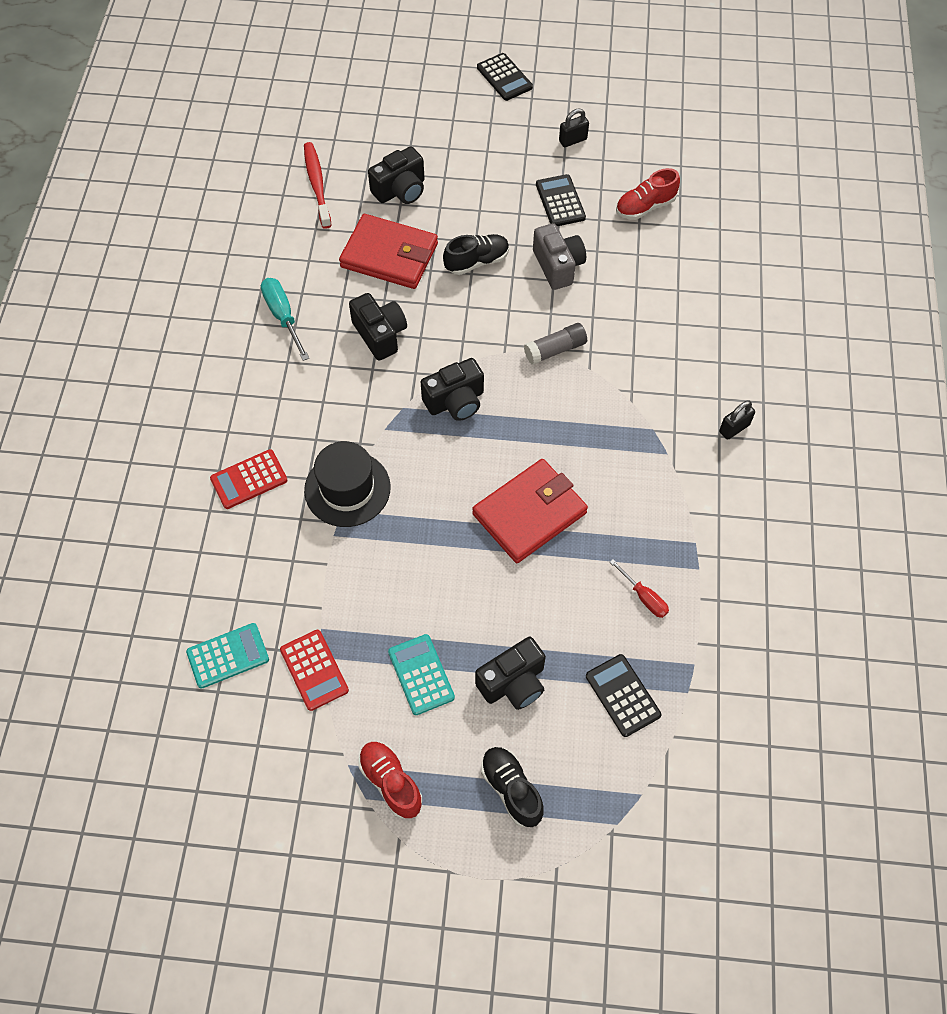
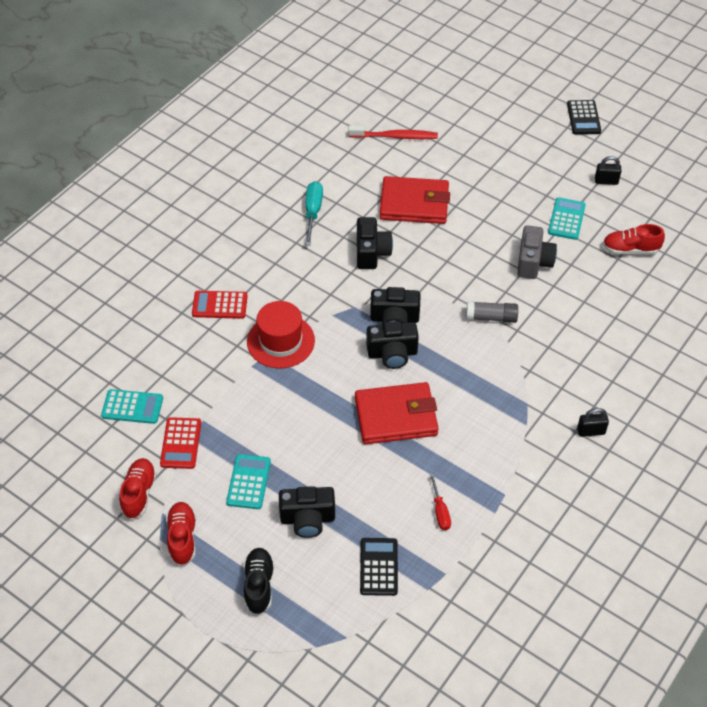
camera: 30 degrees right, 10 degrees down
red toothbrush [304,142,332,229] -> red toothbrush turned 75 degrees clockwise [349,126,438,139]
black hat [304,441,391,527] -> red hat [247,301,315,369]
red wallet [339,214,438,289] -> red wallet turned 45 degrees counterclockwise [379,176,450,224]
black camera [368,146,424,204] -> black camera moved to [366,321,419,369]
black shoe [443,234,509,275] -> none
black calculator [536,174,586,226] -> turquoise calculator [548,197,586,240]
none -> red shoe [119,458,157,519]

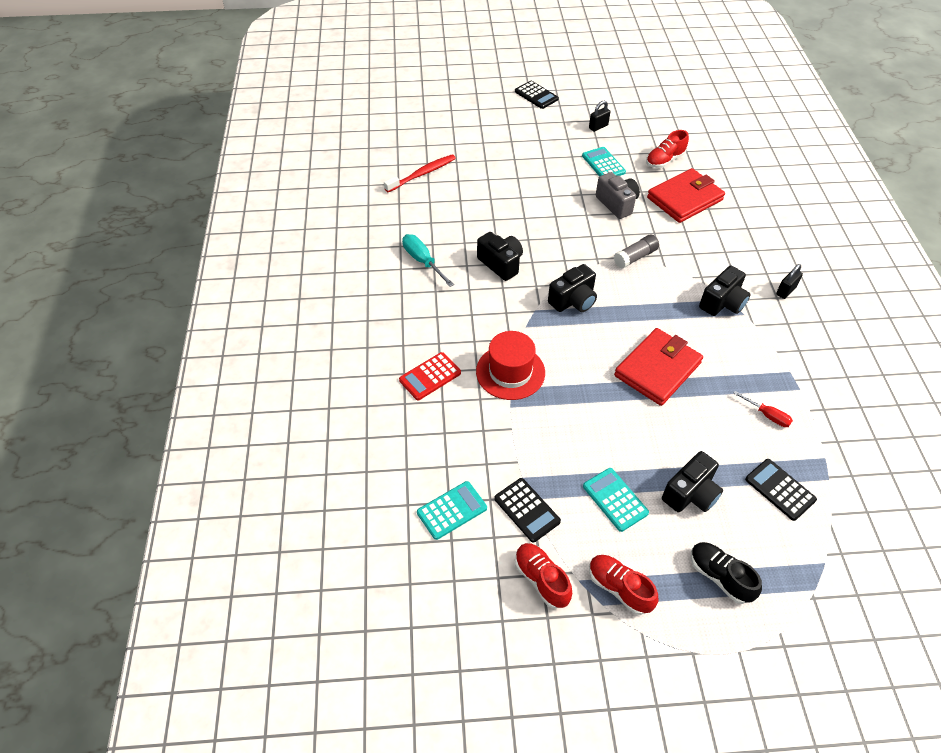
camera: 40 degrees left, 0 degrees up
red calculator [160,417,201,469] -> black calculator [494,478,561,543]
black camera [366,321,419,369] -> black camera moved to [699,266,750,316]
red wallet [379,176,450,224] -> red wallet moved to [647,168,725,223]

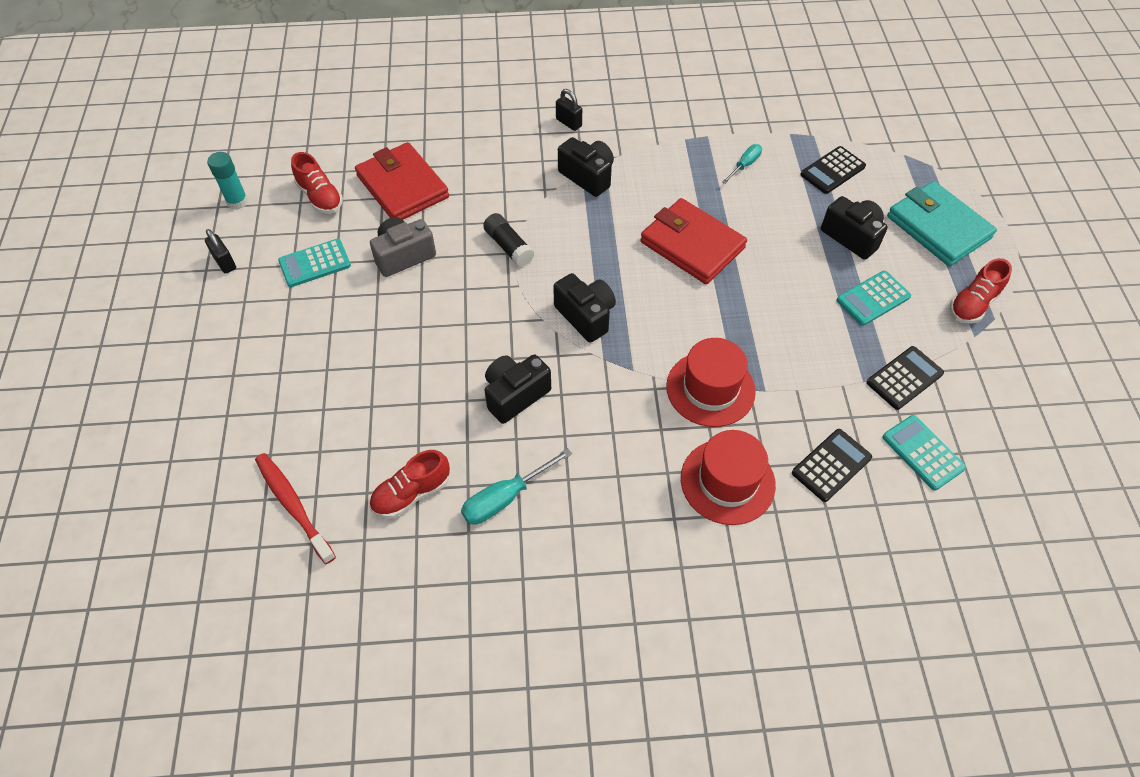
camera: 90 degrees left, 5 degrees up
red calculator [399,352,461,400] -> red hat [681,430,776,525]
black calculator [515,81,559,109] -> black calculator moved to [792,429,872,502]
red shoe [515,543,572,608] -> red shoe moved to [369,450,450,518]
grey glue stick [614,234,659,268] -> black glue stick [483,213,534,267]
black shoe [691,542,762,604] -> turquoise wallet [887,181,997,266]
red screwdriver [733,391,793,427] -> turquoise screwdriver [722,144,762,184]
none -> turquoise glue stick [207,152,248,210]

